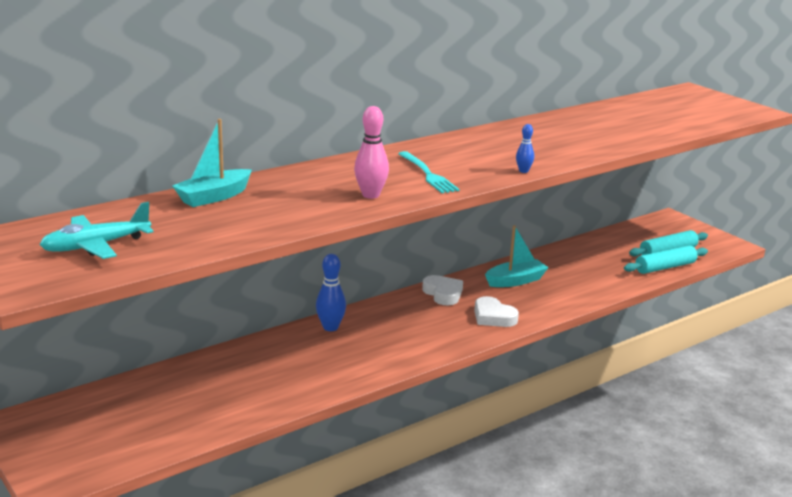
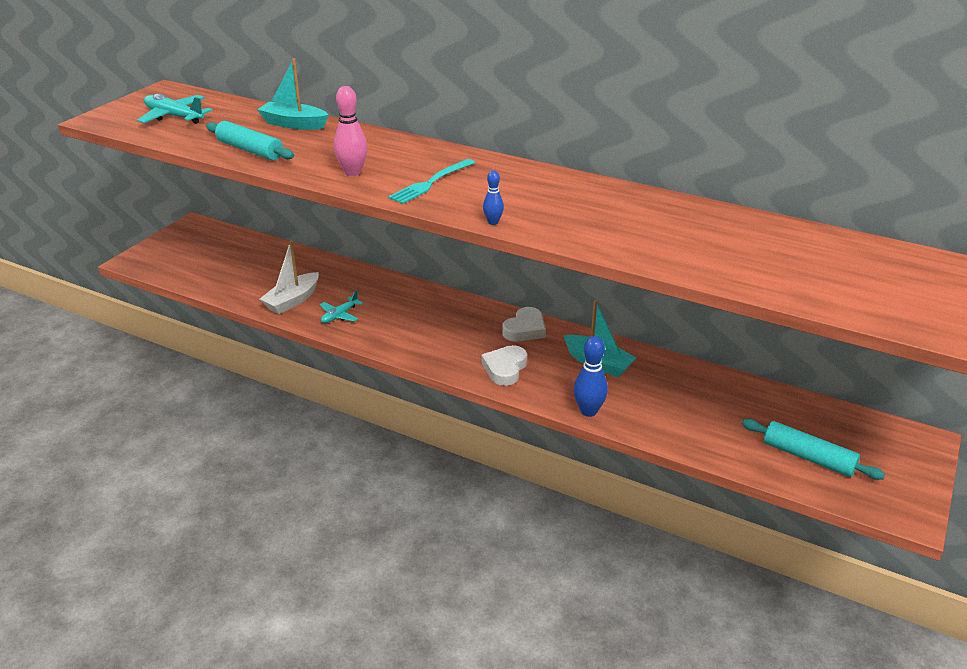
camera: 65 degrees right, 10 degrees up
blue bowling pin [316,254,346,331] -> blue bowling pin moved to [574,336,608,417]
turquoise rolling pin [624,245,708,274] -> turquoise rolling pin moved to [206,121,294,160]
none -> white boat [260,241,319,314]
none -> turquoise plane [320,290,363,323]

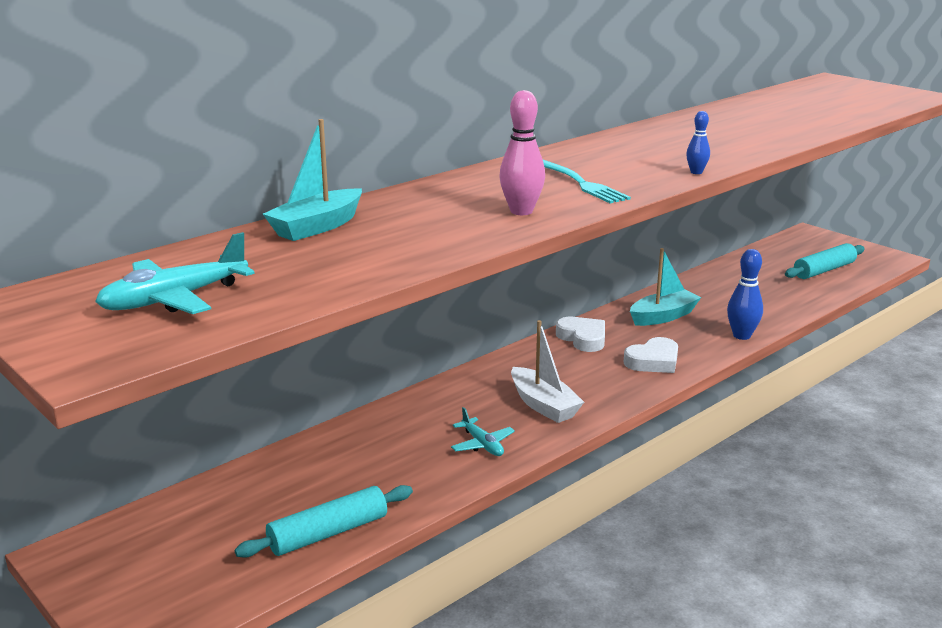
camera: 70 degrees left, 10 degrees down
turquoise rolling pin [206,121,294,160] -> turquoise rolling pin moved to [235,485,413,558]
white boat [260,241,319,314] -> white boat moved to [511,320,584,423]
white heart [481,345,527,386] -> white heart turned 75 degrees counterclockwise [624,337,678,373]

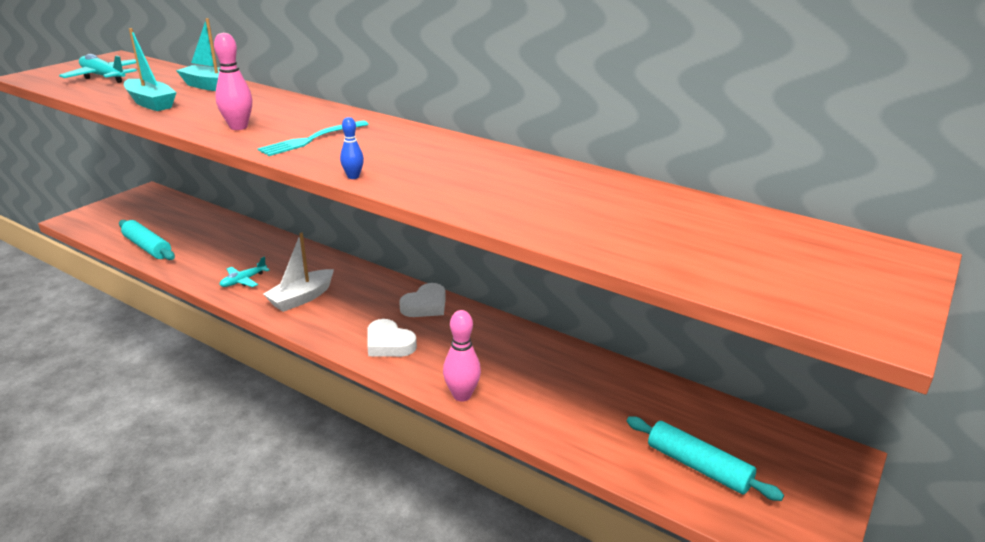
camera: 75 degrees right, 5 degrees up
turquoise boat [630,248,701,326] -> turquoise boat moved to [124,28,177,111]
blue bowling pin [727,249,763,340] -> pink bowling pin [443,310,481,402]

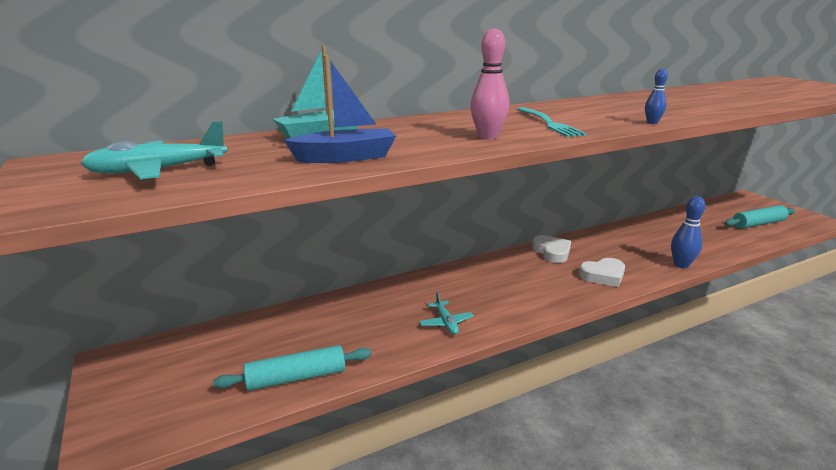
camera: 60 degrees left, 5 degrees down
turquoise boat [124,28,177,111] -> blue boat [284,55,396,163]
white boat [263,232,334,312] -> none
pink bowling pin [443,310,481,402] -> blue bowling pin [671,196,705,268]

